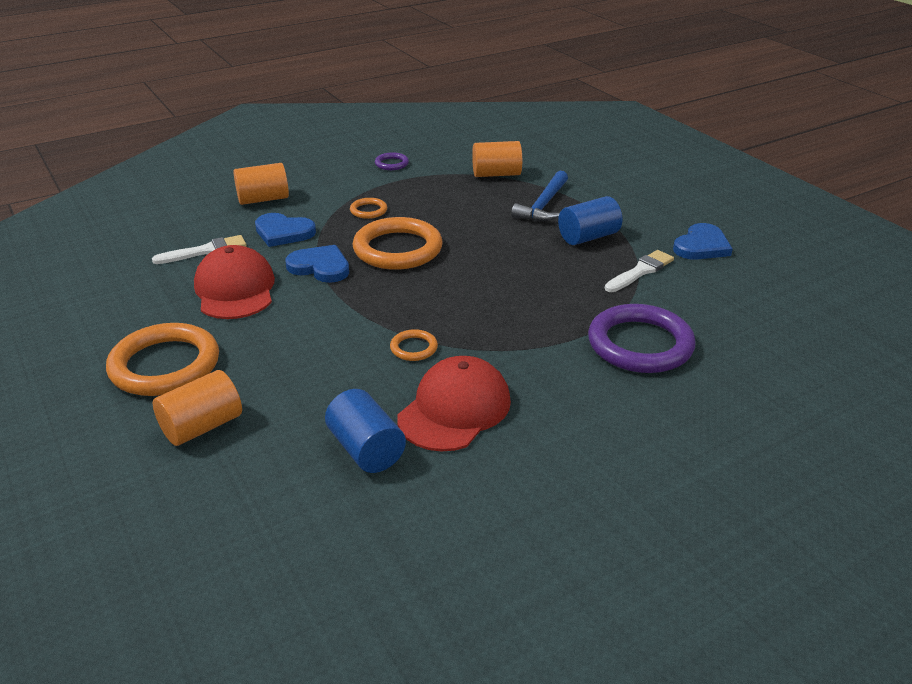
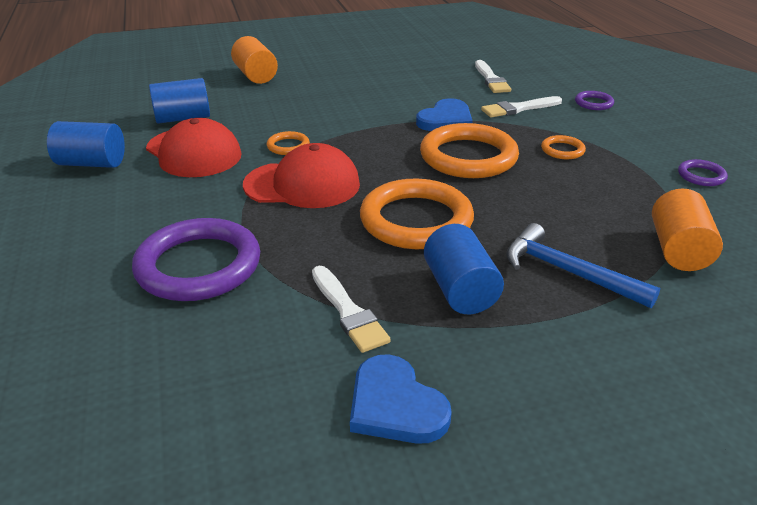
camera: 105 degrees right, 0 degrees up
orange ring [106,323,219,396] -> orange ring moved to [360,179,474,249]
red cap [194,245,275,319] -> red cap moved to [243,143,360,208]
orange cylinder [233,163,289,205] -> purple ring [575,91,614,110]
blue heart [255,213,316,247] -> white brush [481,96,562,117]
none -> blue cylinder [47,121,125,168]

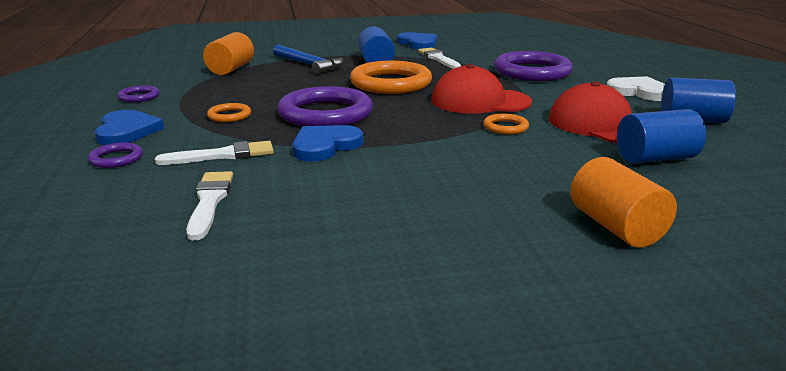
camera: 175 degrees left, 10 degrees down
orange ring [420,123,519,178] -> purple ring [277,86,373,127]
none -> blue heart [95,110,164,145]
none -> white heart [607,76,665,101]

